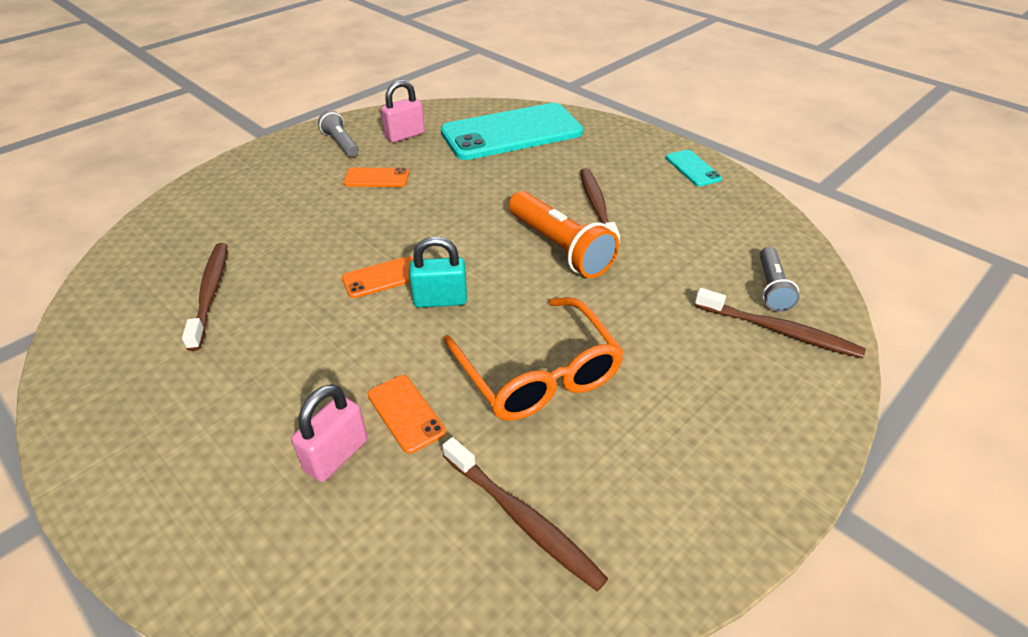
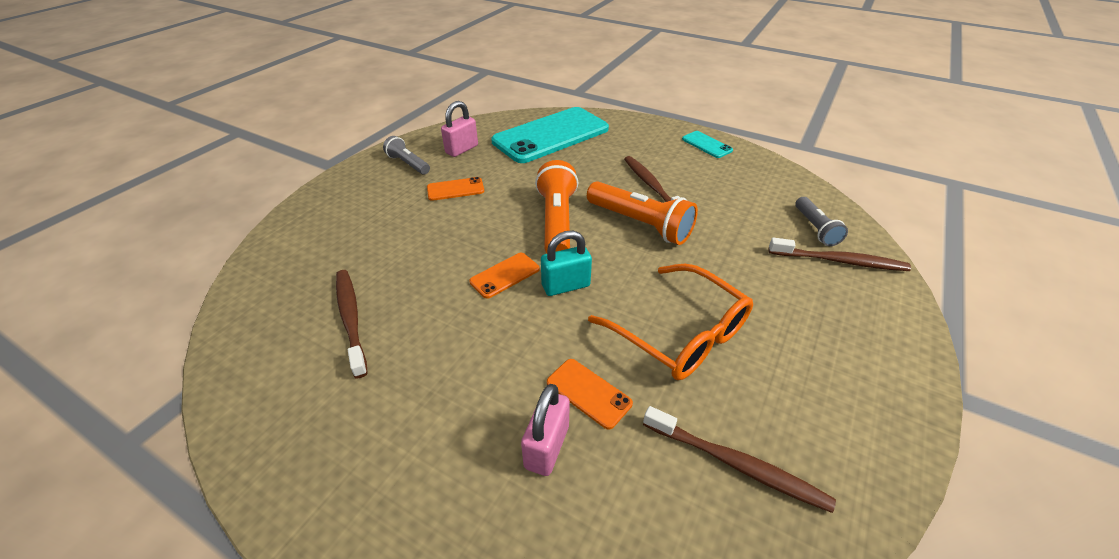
camera: 15 degrees left, 0 degrees up
none -> orange flashlight [535,160,578,253]

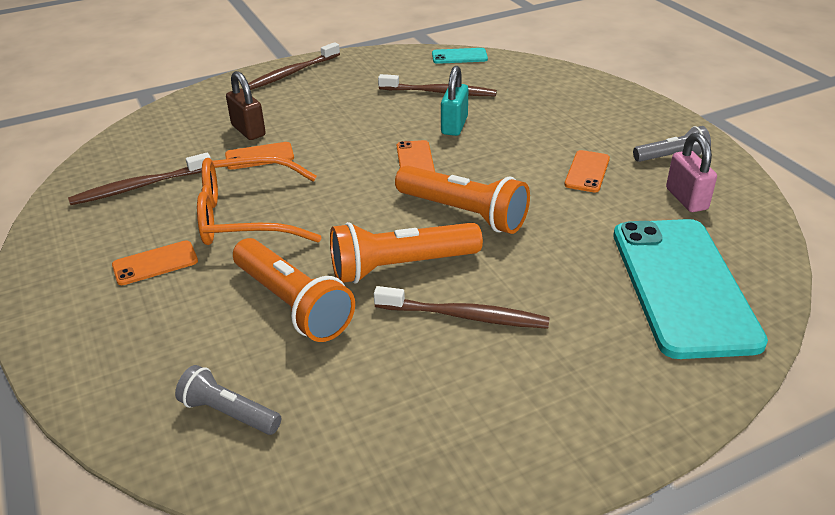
camera: 125 degrees right, 5 degrees down
pink padlock [521,384,570,476] -> brown padlock [226,71,266,140]
turquoise padlock [541,231,592,296] -> turquoise padlock moved to [441,66,468,136]
turquoise phone [682,131,733,158] -> turquoise phone moved to [432,48,488,64]
brown toothbrush [769,237,911,271] -> brown toothbrush moved to [248,42,340,90]
none -> orange phone [112,240,198,285]
none -> orange flashlight [233,238,355,342]

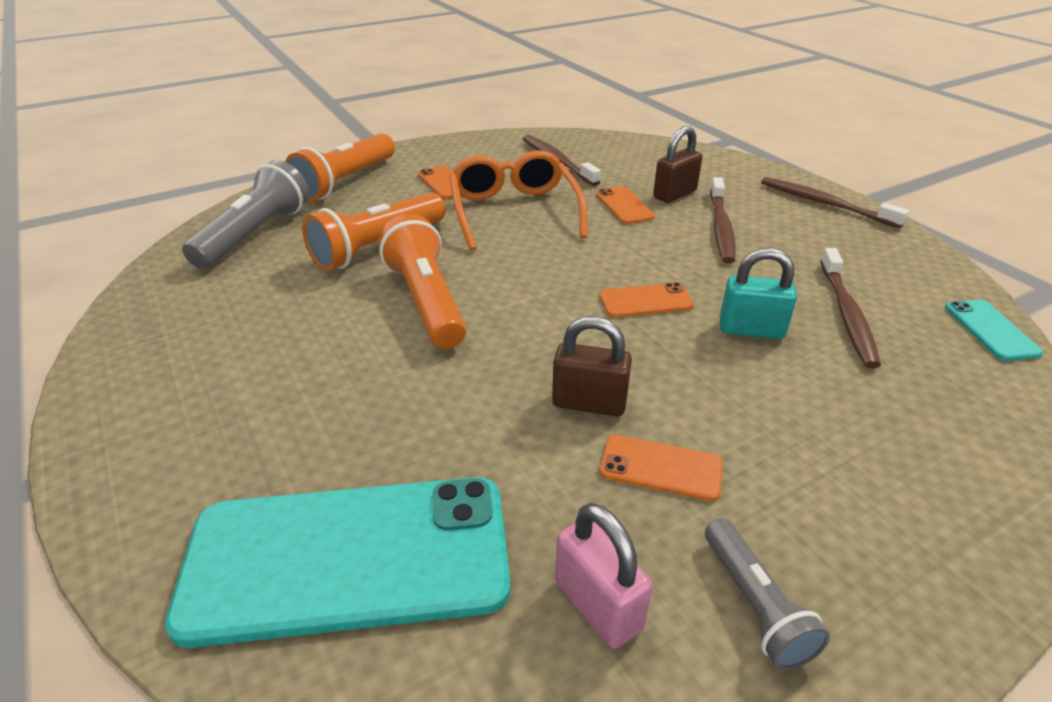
camera: 85 degrees right, 0 degrees up
grey flashlight [175,365,281,435] -> grey flashlight [182,160,309,269], size x1.70
brown toothbrush [374,286,550,329] -> brown toothbrush moved to [710,177,736,264]
orange flashlight [395,166,530,234] -> orange flashlight moved to [285,133,395,202]
pink padlock [666,133,717,212] -> pink padlock turned 75 degrees clockwise [555,503,653,649]
none -> brown padlock [552,316,632,416]

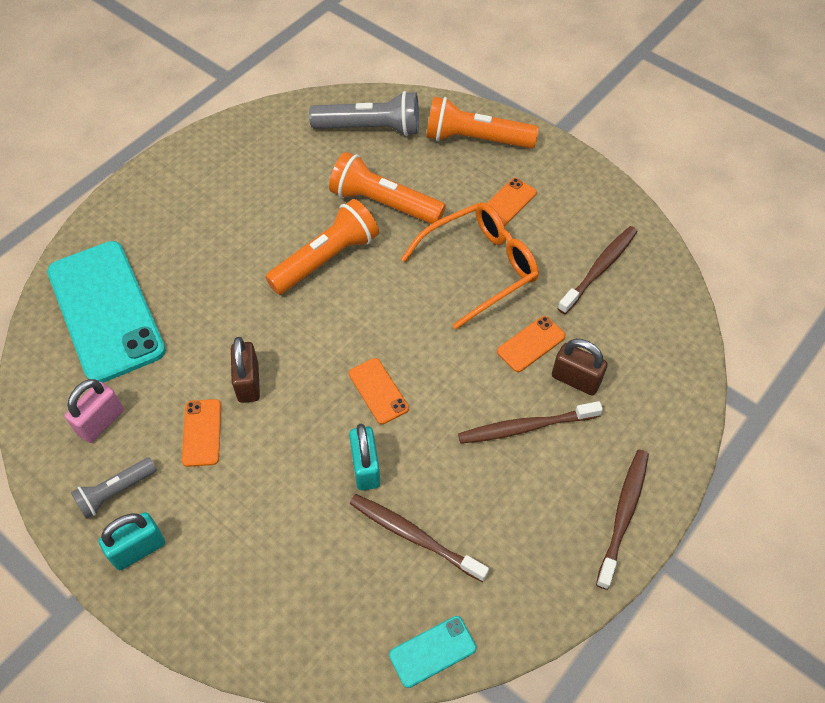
camera: 70 degrees right, 20 degrees up
brown toothbrush [820,248,881,368] -> brown toothbrush turned 45 degrees clockwise [349,494,489,582]
none -> turquoise padlock [99,512,165,570]

